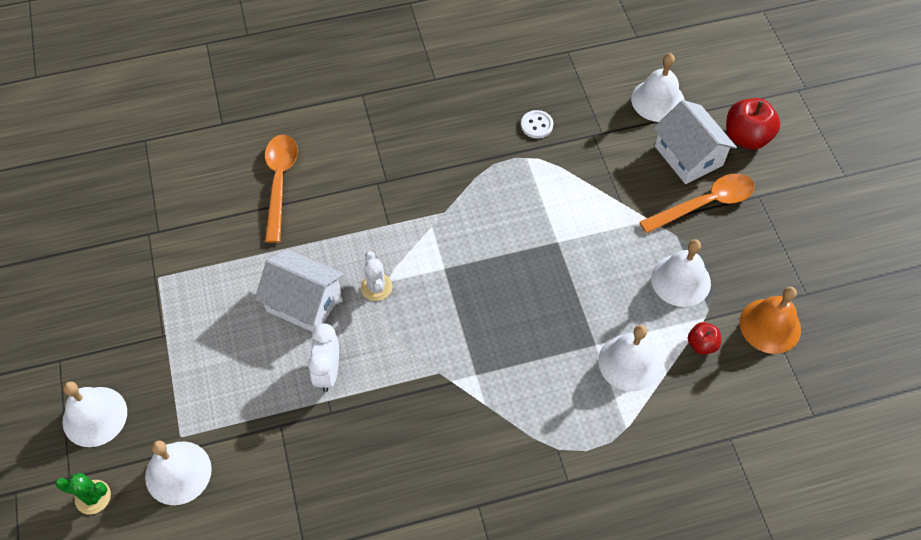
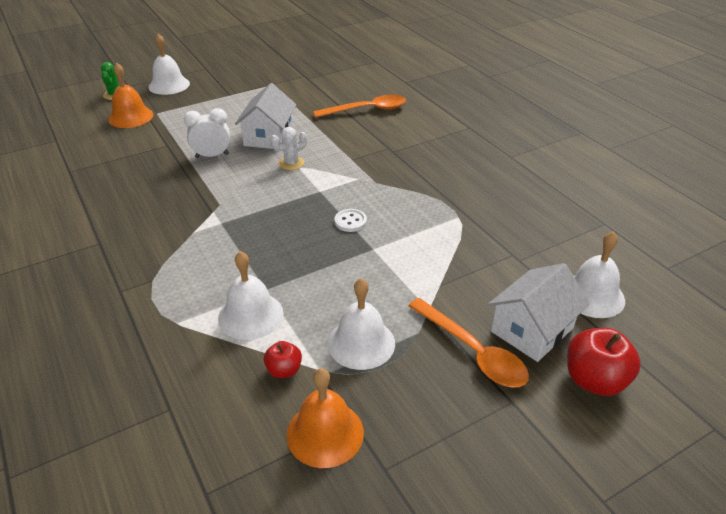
camera: 75 degrees right, 20 degrees down
white bell [145,440,212,505] -> orange bell [108,63,153,128]
white button [521,110,553,139] -> white button moved to [334,209,367,232]

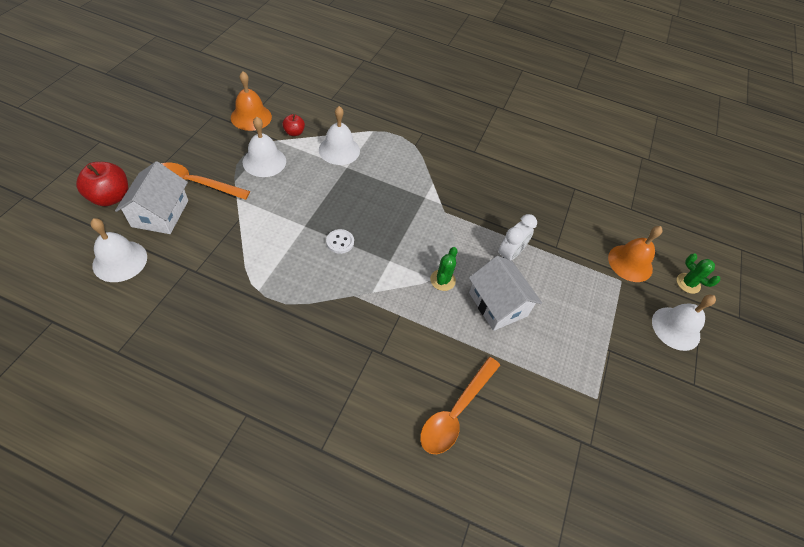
camera: 135 degrees right, 15 degrees up
white cactus [271,127,307,170] -> green cactus [430,247,458,291]

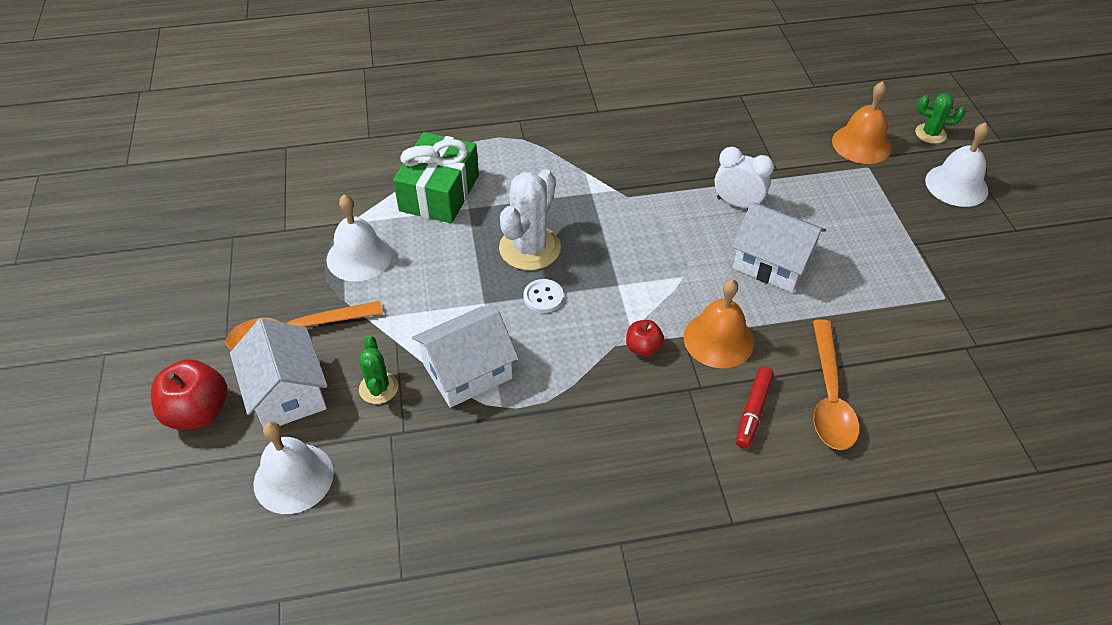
camera: 25 degrees left, 5 degrees down
orange bell [231,71,272,131] -> orange bell moved to [683,279,754,368]
red apple [282,114,305,136] -> red apple moved to [626,320,664,357]
white bell [319,106,360,165] -> green gift [393,132,479,223]
green cactus [430,247,458,291] -> green cactus moved to [359,335,398,404]
white clock [499,214,537,260] -> white clock turned 75 degrees counterclockwise [714,147,774,208]
none -> white house [412,306,518,408]
none -> white cactus [499,169,561,270]
none -> red marker [736,367,774,449]

